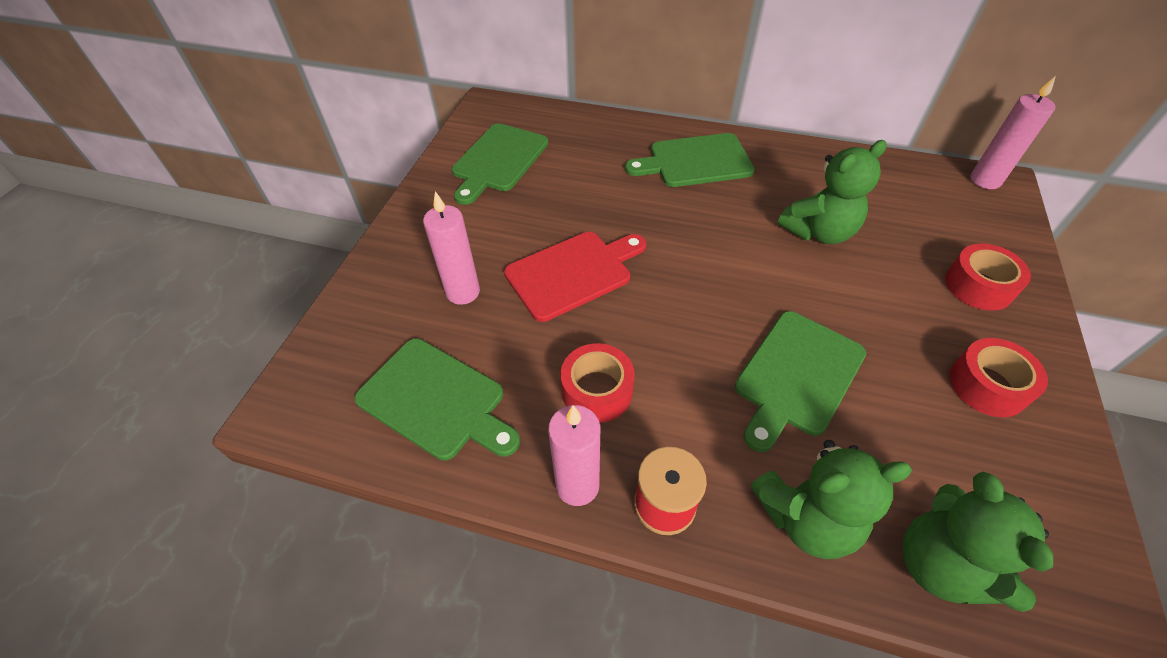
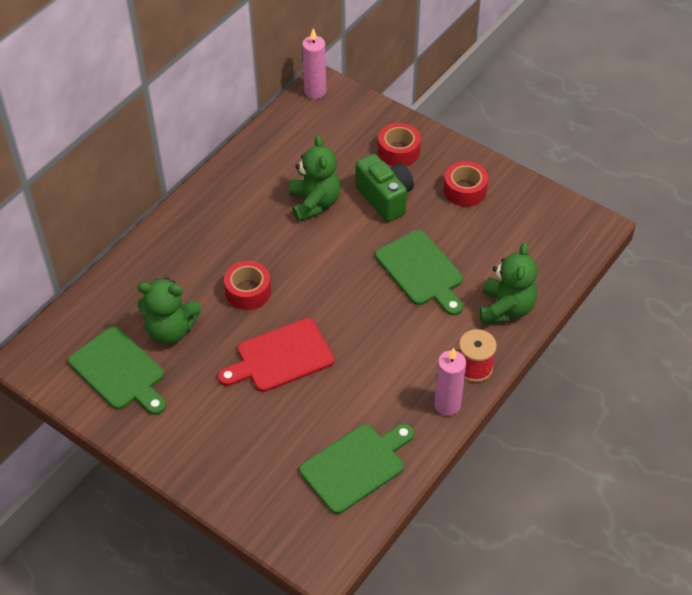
camera: 70 degrees left, 0 degrees up
pink candle [423,191,480,305] -> none
red cutting board [504,232,646,322] -> red cutting board turned 105 degrees counterclockwise [218,318,334,392]
red tape [561,343,635,423] -> red tape moved to [224,261,271,310]
green cutting board [625,133,755,187] -> none
green teddy bear [902,472,1053,612] -> green teddy bear moved to [138,277,201,344]
none -> green camera [356,154,414,222]

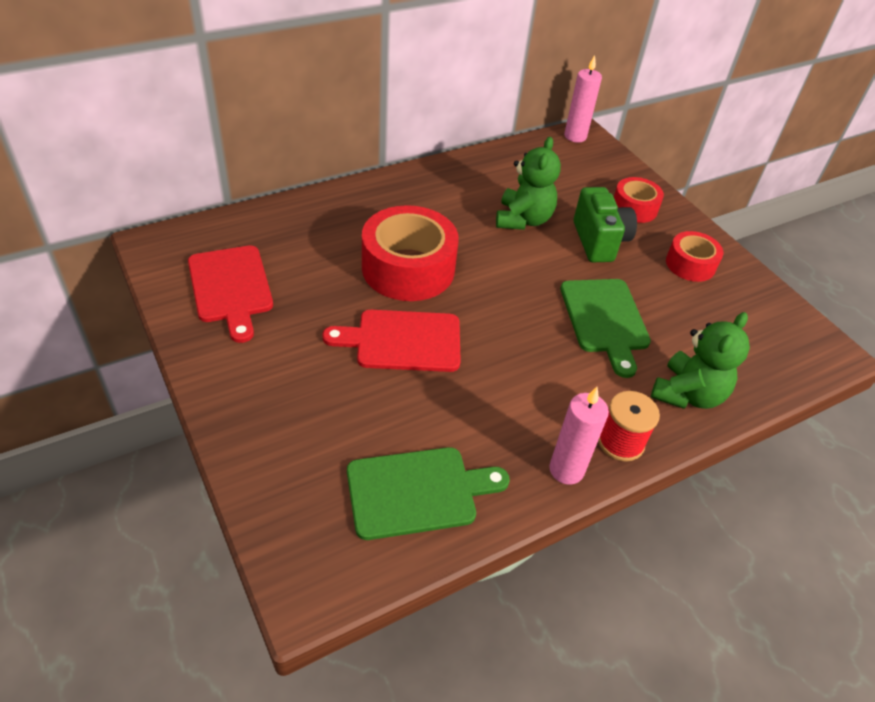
camera: 20 degrees right, 5 degrees down
green cutting board [68,326,166,415] -> red cutting board [188,245,273,343]
green teddy bear [138,277,201,344] -> none
red tape [224,261,271,310] -> red tape [362,205,459,301], size x1.79

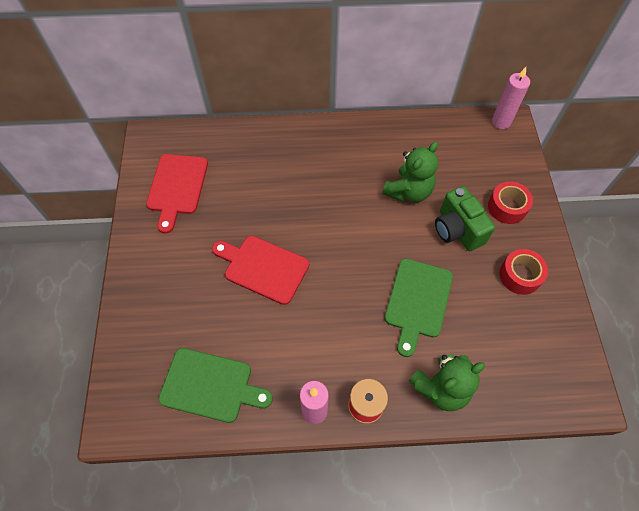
camera: 30 degrees right, 15 degrees up
red tape [362,205,459,301] -> none
green camera [574,187,637,262] -> green camera turned 135 degrees clockwise [435,186,495,251]

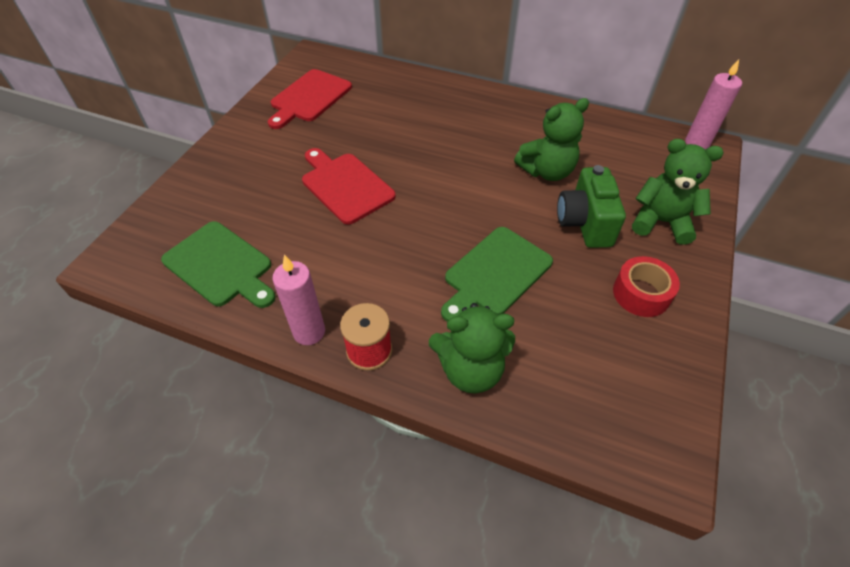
camera: 25 degrees right, 10 degrees down
red tape [488,181,533,224] -> green teddy bear [632,139,723,245]

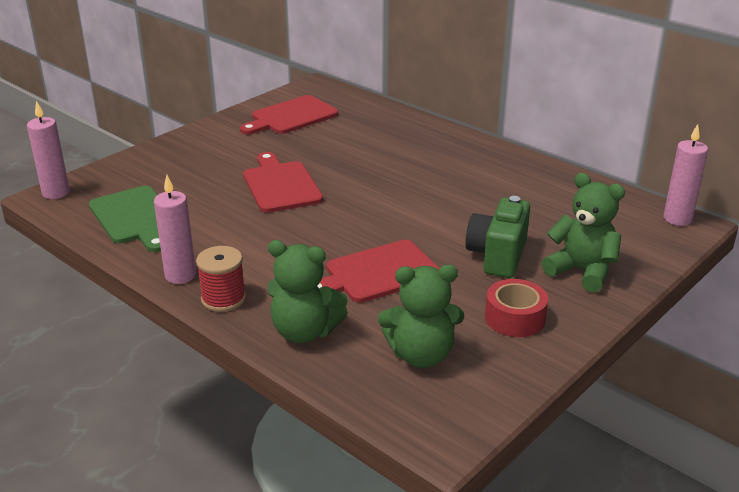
camera: 20 degrees right, 20 degrees down
green cutting board [441,227,553,321] -> red cutting board [317,240,440,303]
green teddy bear [514,98,589,181] -> green teddy bear moved to [378,265,464,368]
none -> pink candle [27,101,70,199]

